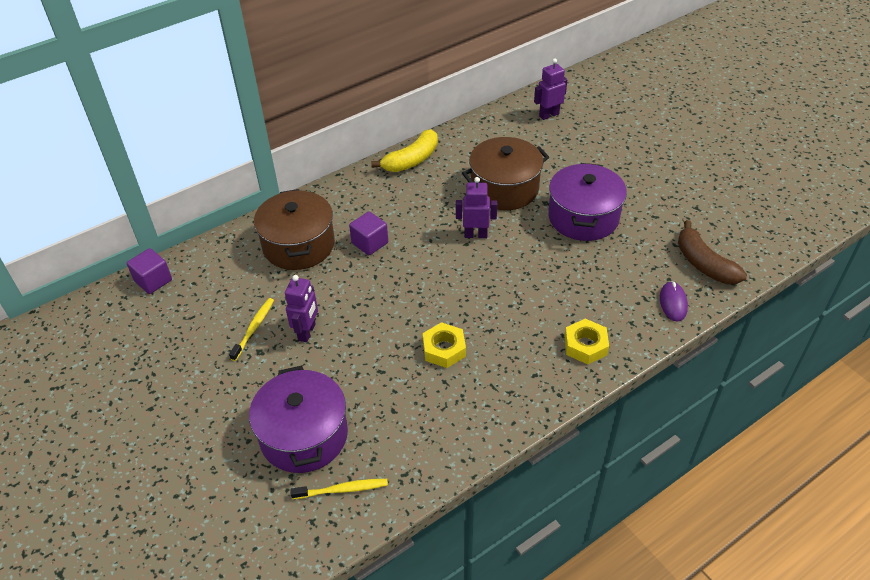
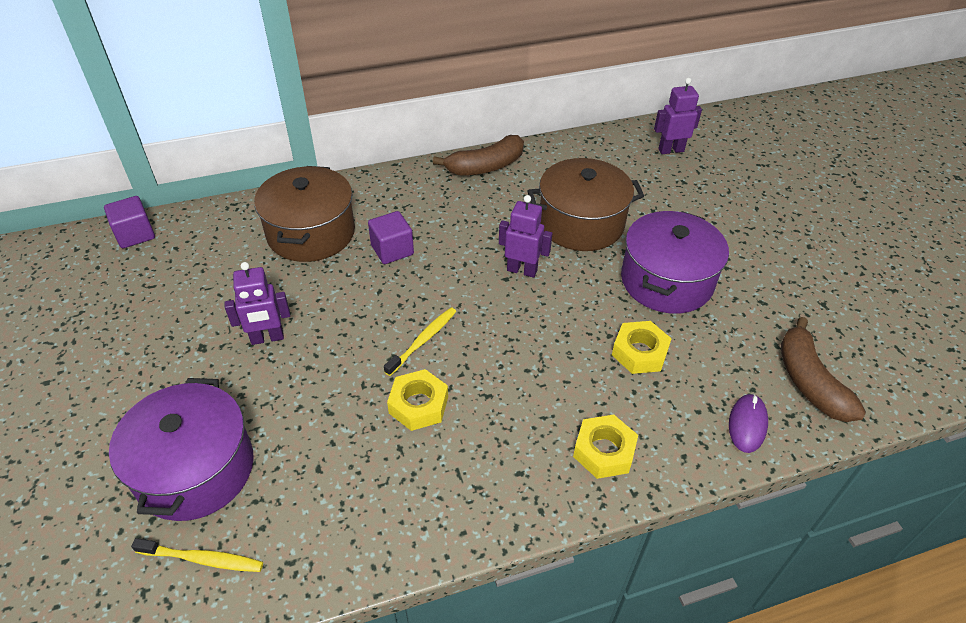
camera: 15 degrees right, 0 degrees up
yellow toothbrush [229,298,274,361] -> yellow toothbrush moved to [384,308,456,376]
purple robot [285,275,318,342] -> purple robot turned 45 degrees clockwise [225,262,290,345]
yellow banana [371,129,438,172] -> brown banana [433,135,524,176]
none -> yellow nut [612,321,672,374]

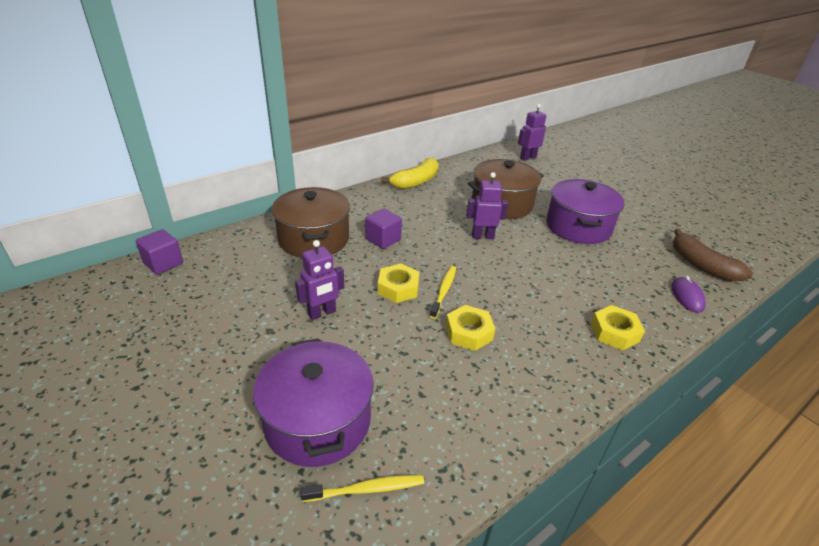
camera: 20 degrees left, 10 degrees down
brown banana [433,135,524,176] -> yellow banana [381,158,439,189]
yellow nut [612,321,672,374] -> yellow nut moved to [378,264,419,303]

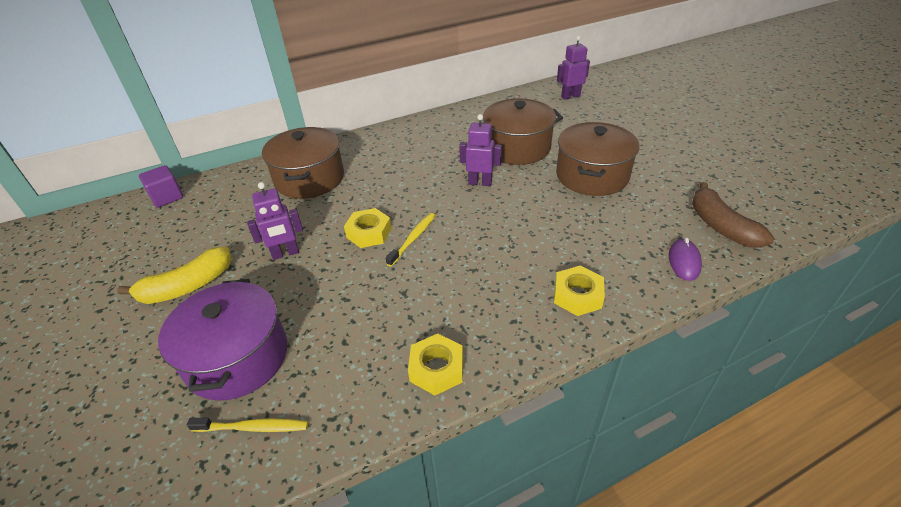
camera: 15 degrees right, 5 degrees up
purple cube [365,209,402,249] -> none
yellow banana [381,158,439,189] -> yellow banana moved to [117,247,232,304]
yellow nut [446,305,495,351] -> yellow nut moved to [408,334,463,395]
purple pot [546,179,625,244] -> brown pot [556,122,639,196]

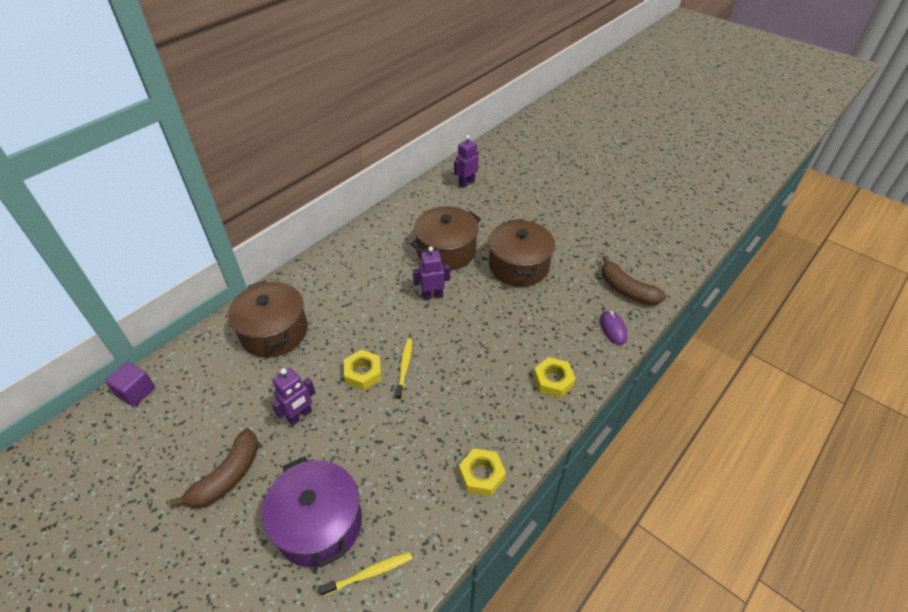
camera: 25 degrees left, 5 degrees up
yellow banana [117,247,232,304] -> brown banana [170,429,258,508]

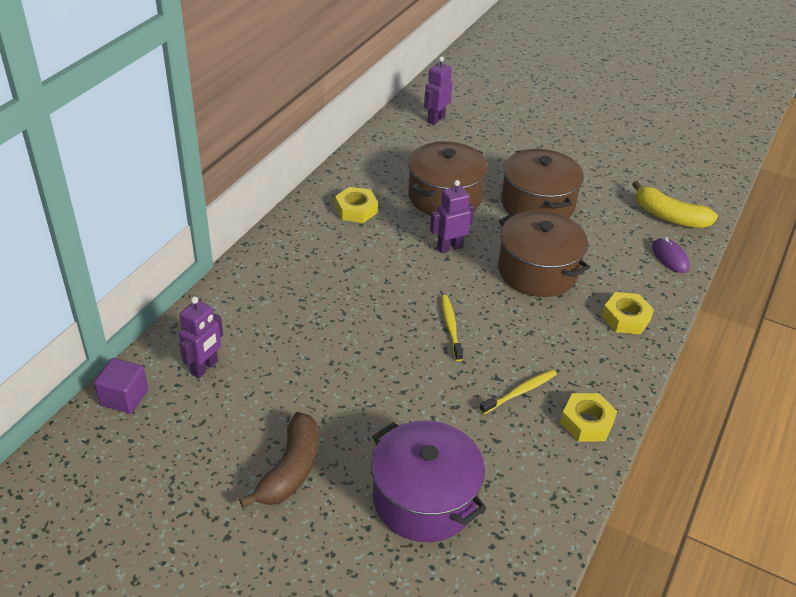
camera: 15 degrees left, 5 degrees down
brown pot [228,280,308,357] -> brown pot moved to [498,210,590,297]
purple robot [271,368,316,426] -> purple robot moved to [179,296,223,378]
yellow toothbrush [318,552,413,596] -> yellow toothbrush moved to [479,369,557,414]
yellow nut [344,349,382,390] -> yellow nut moved to [335,187,378,223]
brown banana [601,256,666,305] -> yellow banana [632,181,718,228]

